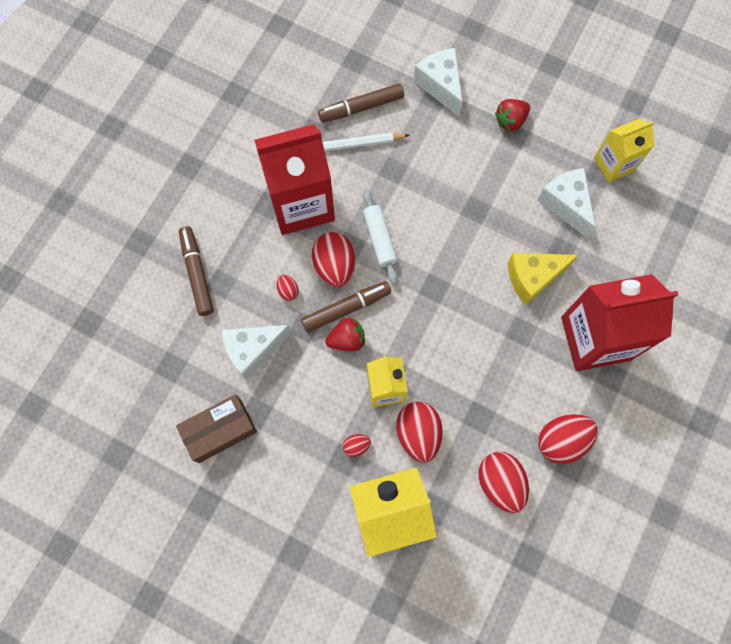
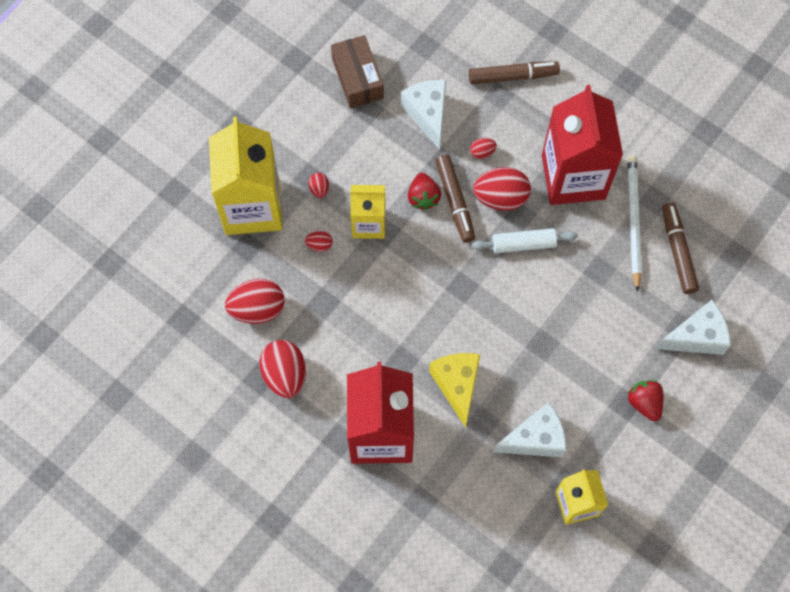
camera: 100 degrees right, 5 degrees down
red egg [396,401,443,463] -> red egg [305,231,333,252], size x0.48

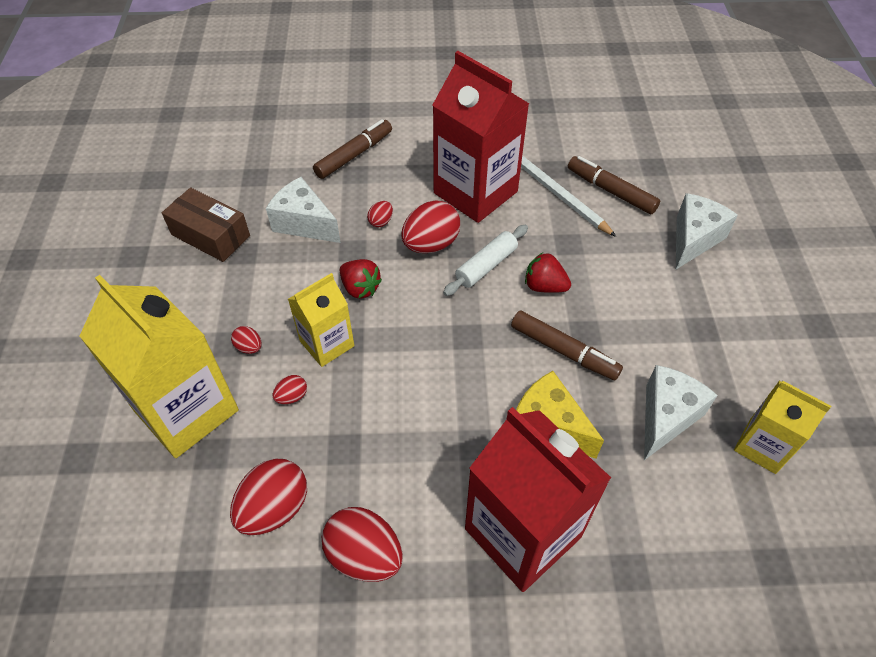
camera: 40 degrees left, 15 degrees down
brown marker [435,154,475,243] -> brown marker moved to [511,310,623,380]
red strawberry [628,380,663,421] -> red strawberry moved to [525,253,571,293]

